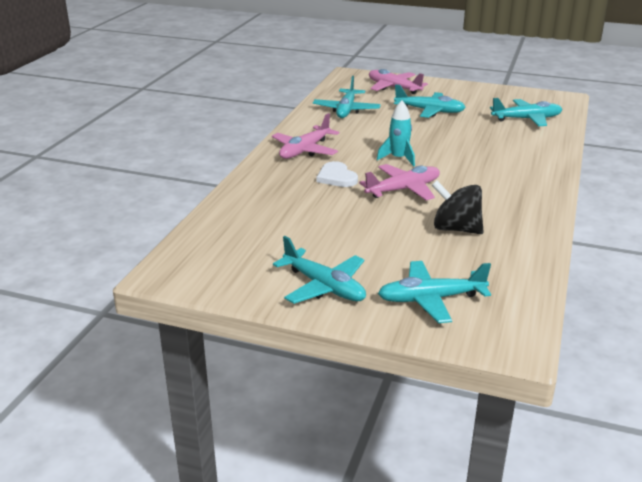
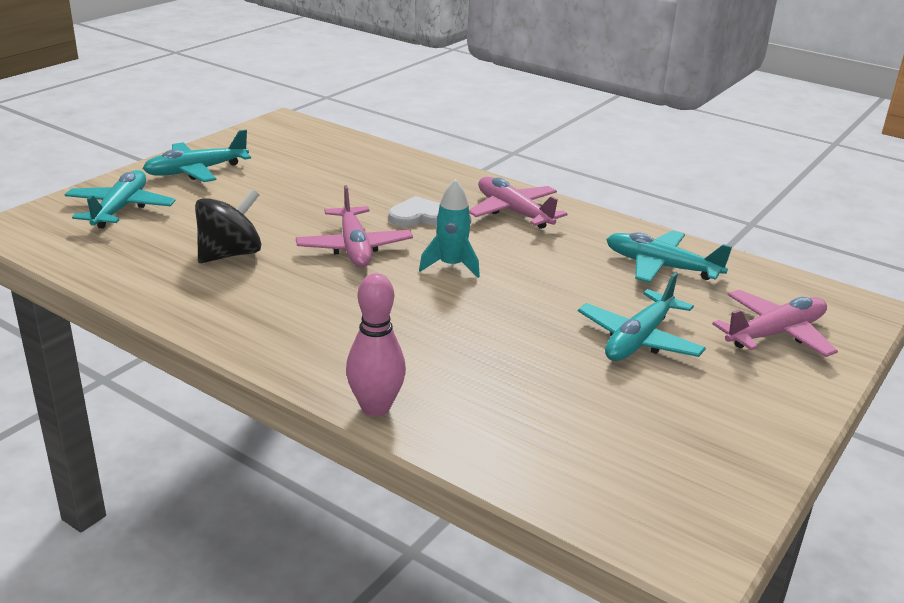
camera: 105 degrees right, 0 degrees up
turquoise plane [490,98,563,126] -> none
none -> pink bowling pin [346,273,406,416]

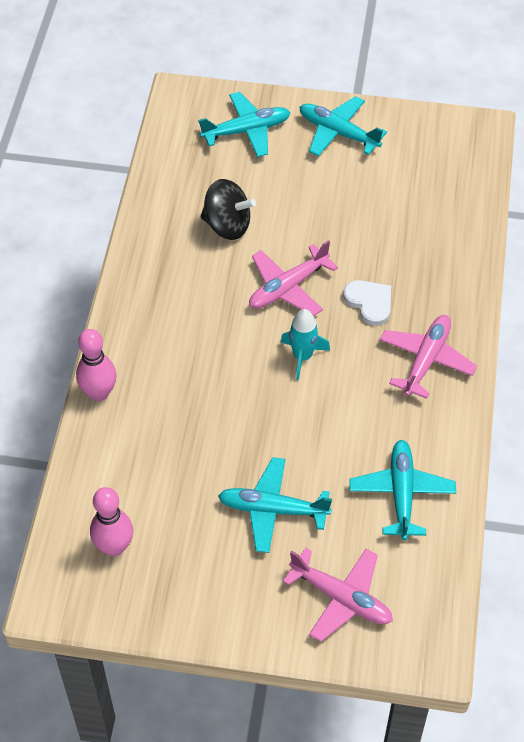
camera: 65 degrees right, 25 degrees up
none -> pink bowling pin [90,487,133,556]

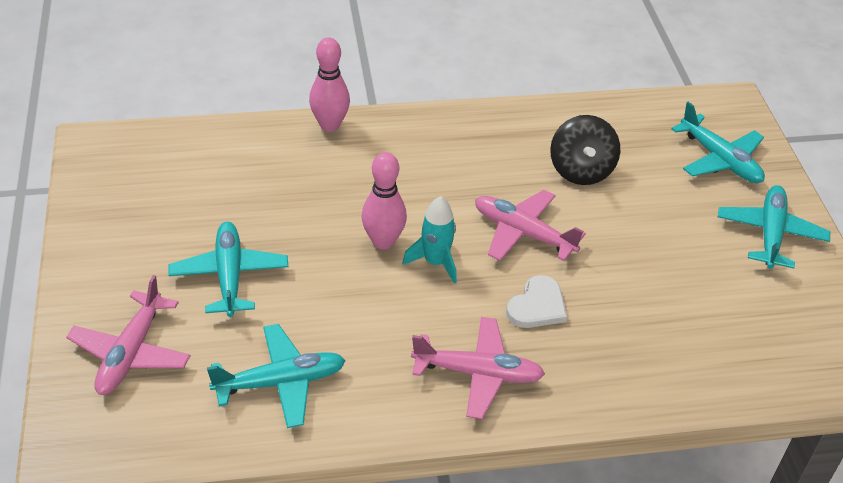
camera: 70 degrees right, 10 degrees down
pink bowling pin [90,487,133,556] -> pink bowling pin moved to [361,152,407,249]

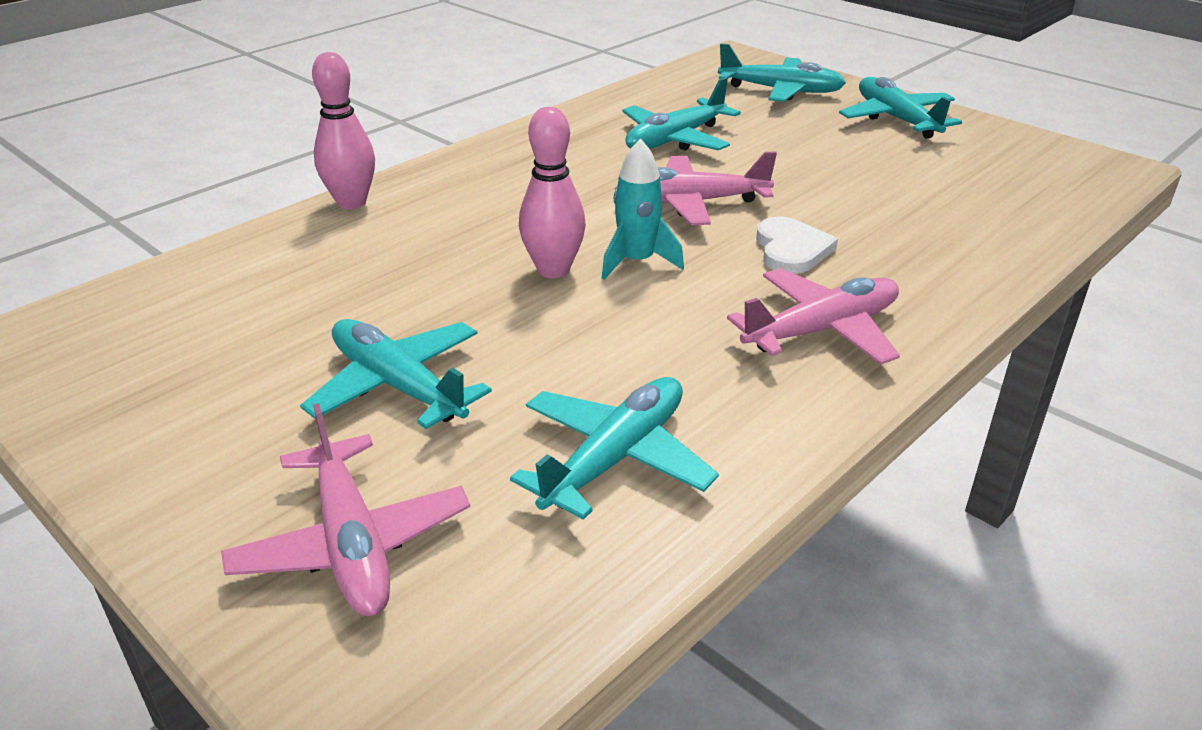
camera: 35 degrees left, 10 degrees down
black spinning top [550,115,620,185] -> turquoise plane [623,77,741,151]

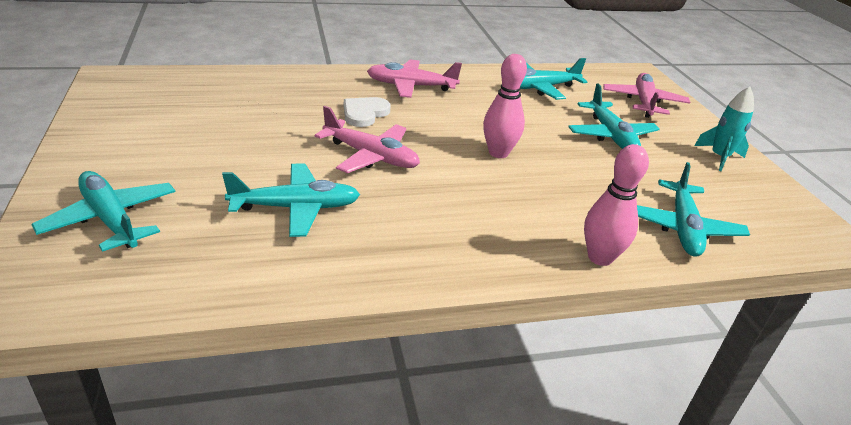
camera: 150 degrees left, 0 degrees up
turquoise rocket [602,138,684,280] -> turquoise rocket moved to [694,87,754,171]
turquoise plane [839,77,962,139] -> turquoise plane moved to [637,162,750,257]

